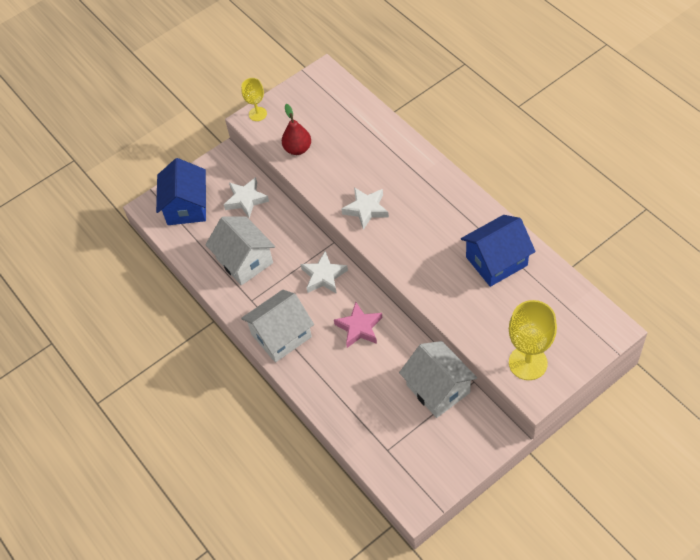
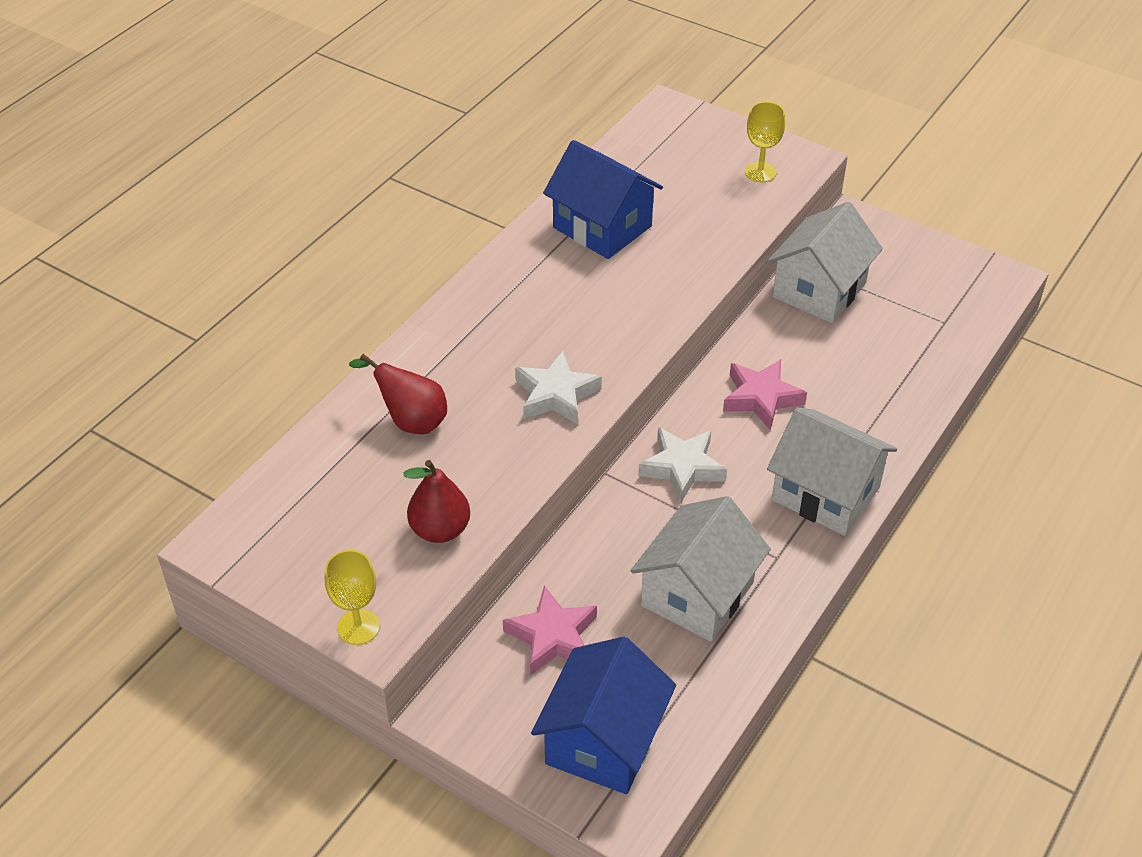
camera: 115 degrees left, 10 degrees down
blue house [156,158,206,225] -> blue house turned 45 degrees counterclockwise [531,637,676,794]
white star [224,177,269,218] -> pink star [503,586,597,675]
yellow goblet [509,300,557,380] -> yellow goblet [745,102,785,182], size x0.57
none -> red pear [349,354,447,434]

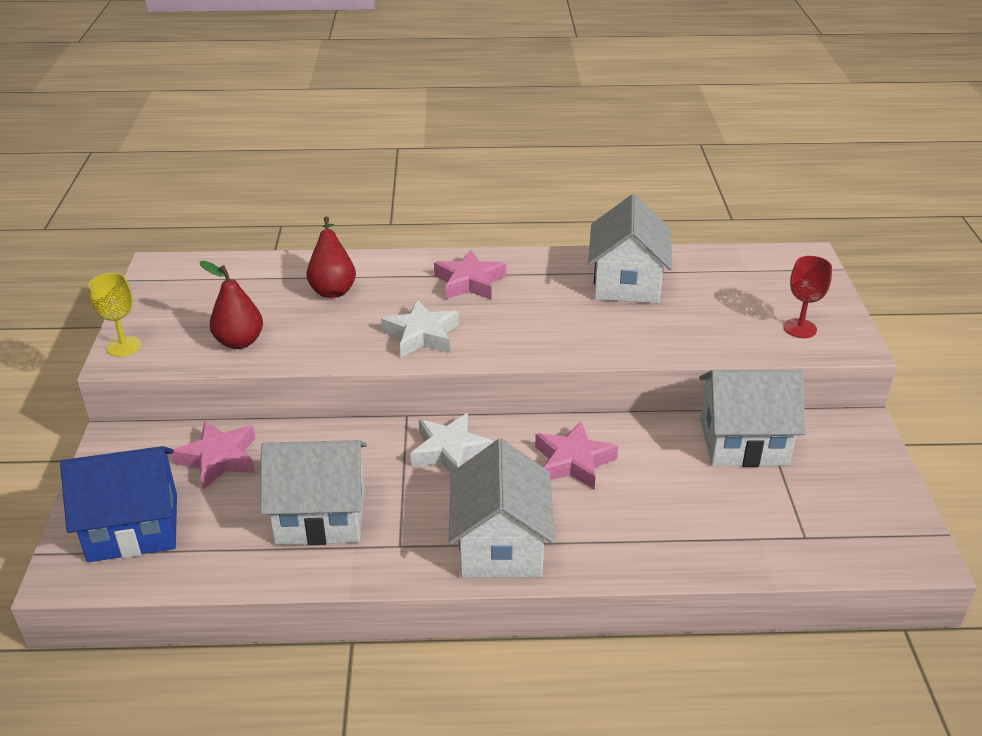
camera: 55 degrees right, 10 degrees down
blue house [543,140,663,259] -> white house [588,194,672,303]
yellow goblet [745,102,785,182] -> red goblet [783,256,832,338]
none -> pink star [434,250,506,300]

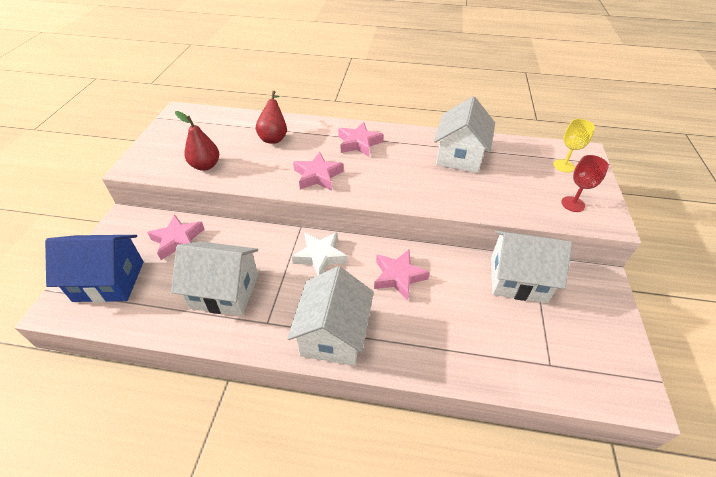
camera: 10 degrees right, 10 degrees up
yellow goblet [89,273,141,357] -> yellow goblet moved to [553,119,595,173]
white star [381,300,459,357] -> pink star [293,152,344,190]

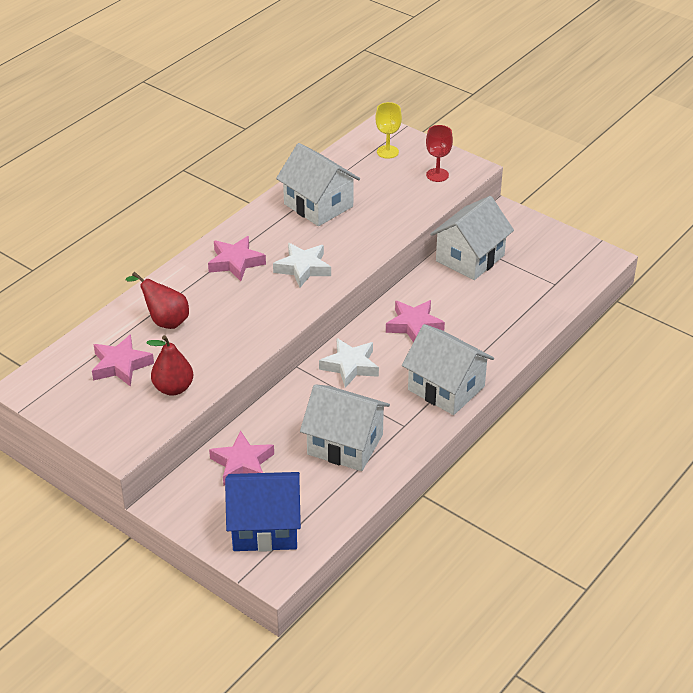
camera: 60 degrees left, 5 degrees down
blue house [45,235,144,303] -> blue house turned 60 degrees clockwise [225,472,301,552]
white house [171,241,258,316] -> white house turned 75 degrees clockwise [300,384,390,471]
pink star [293,152,344,190] -> pink star moved to [92,334,154,387]
none -> white star [273,243,331,288]

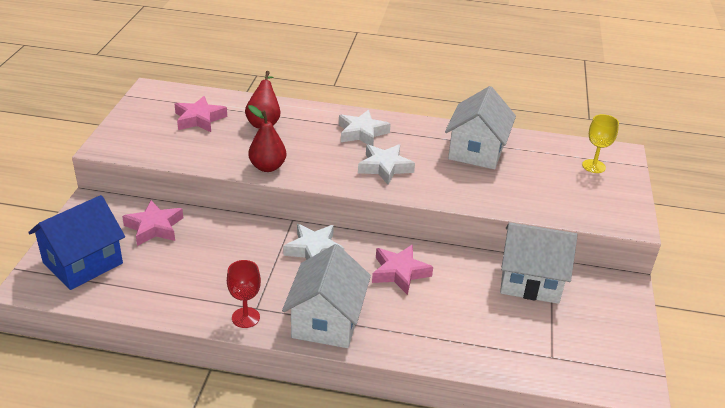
camera: 60 degrees right, 5 degrees down
red pear [146,335,193,396] -> red pear moved to [248,105,286,172]
pink star [208,236,266,281] -> white star [339,110,391,146]
blue house [225,472,301,552] -> blue house turned 75 degrees clockwise [28,195,125,290]
white house [300,384,390,471] -> none
red goblet [426,125,453,182] -> red goblet moved to [227,260,261,328]

